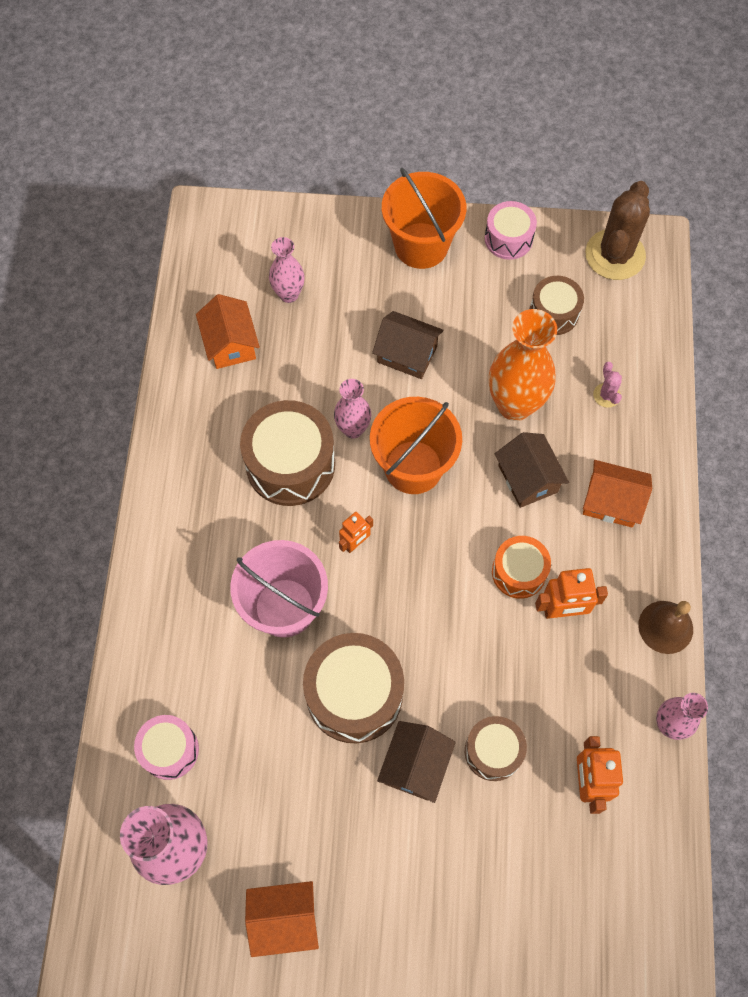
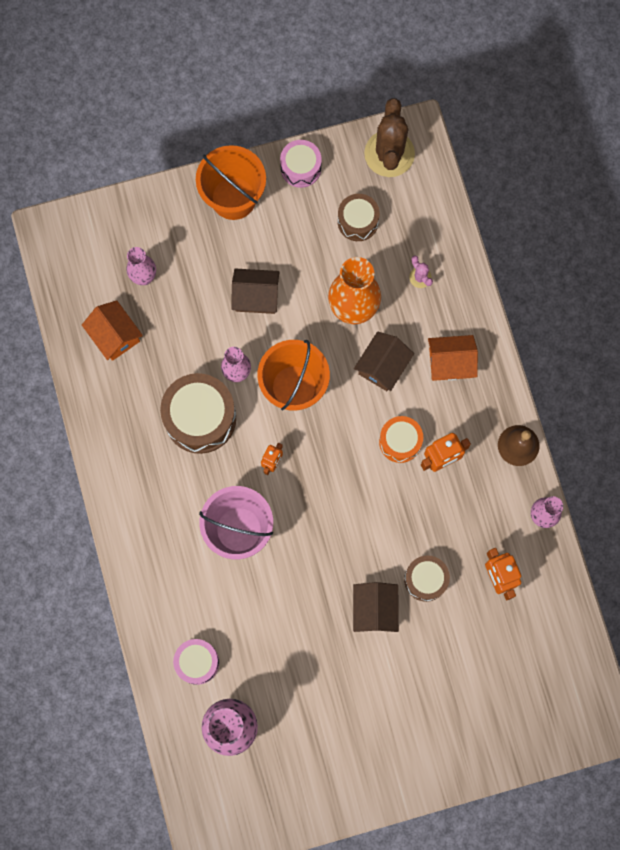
camera: 20 degrees left, 10 degrees up
orange house [245,881,319,957] -> none
brown drum [303,633,404,743] -> none
brown house [495,432,569,508] -> brown house turned 75 degrees clockwise [354,331,414,391]

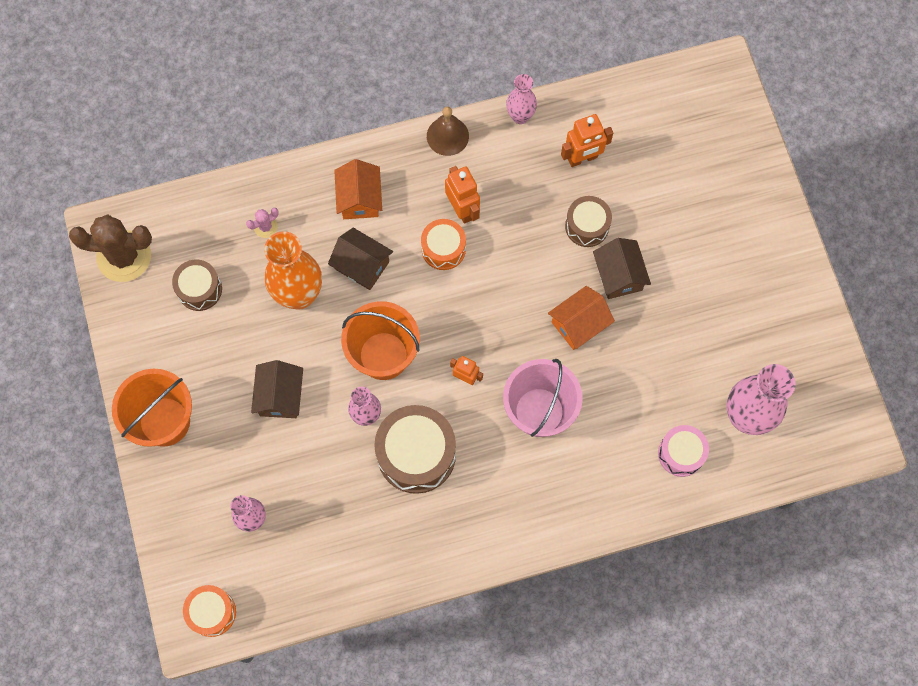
camera: 90 degrees left, 5 degrees down
orange house [82,300,143,361] -> orange house moved to [548,286,615,350]
pink drum [280,140,322,188] -> none
brown house [353,582,399,632] -> brown house turned 75 degrees clockwise [593,238,651,299]
none -> orange drum [183,585,236,637]

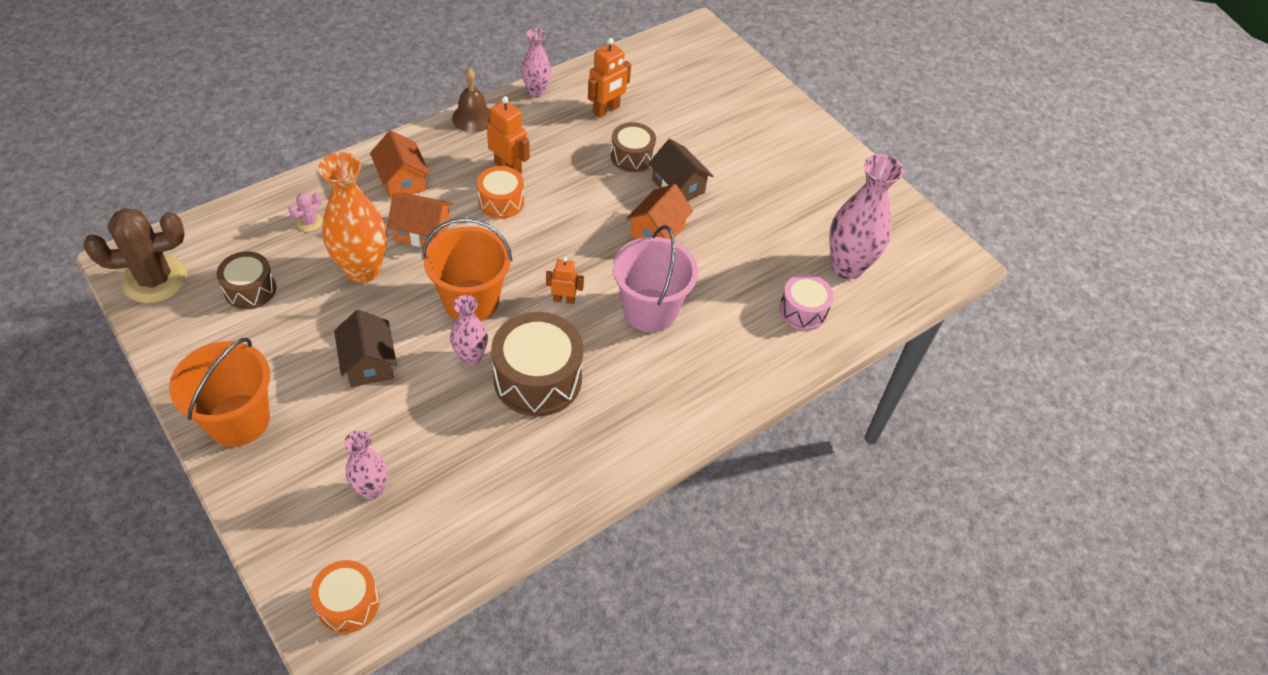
camera: 25 degrees left, 20 degrees down
brown house [328,228,393,290] -> orange house [387,193,453,247]

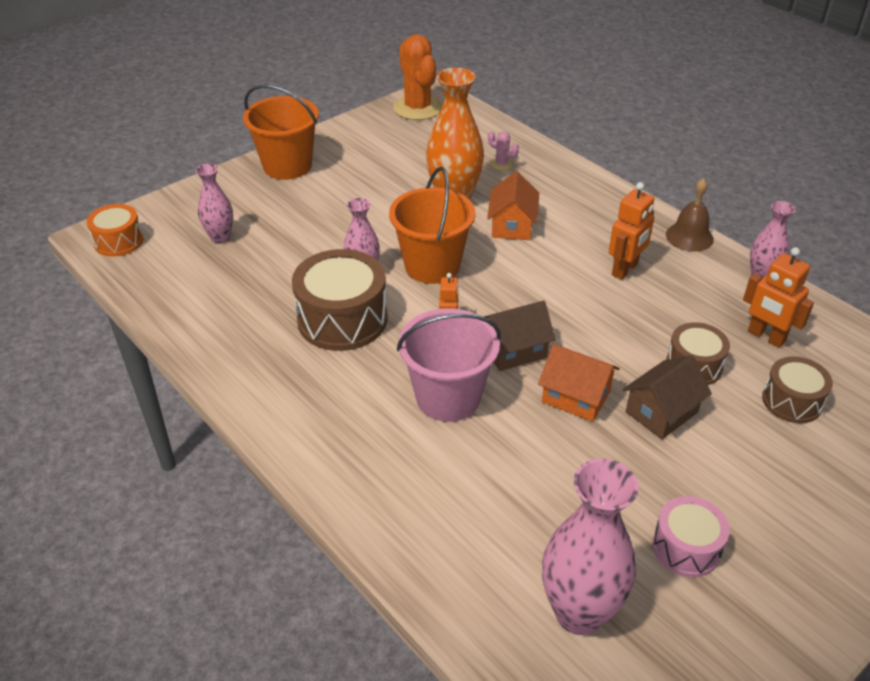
camera: 90 degrees right, 10 degrees down
brown cactus [84,208,187,303] -> orange cactus [393,34,442,120]
brown drum [217,251,276,310] -> brown drum moved to [762,356,833,423]
brown house [334,310,397,387] -> brown house moved to [484,300,555,371]
orange house [370,130,430,199] -> none
orange drum [477,166,524,219] -> none
pink drum [779,274,834,330] -> pink drum moved to [652,496,730,577]

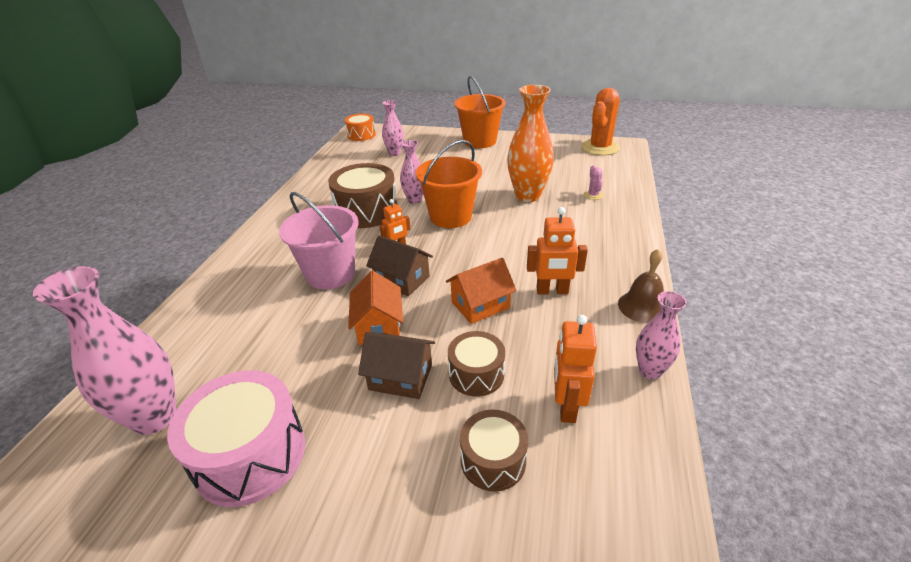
camera: 55 degrees right, 5 degrees down
orange house [487,171,539,240] -> orange house moved to [446,258,517,324]
pink drum [652,496,730,577] -> pink drum [167,370,305,507], size x1.70

